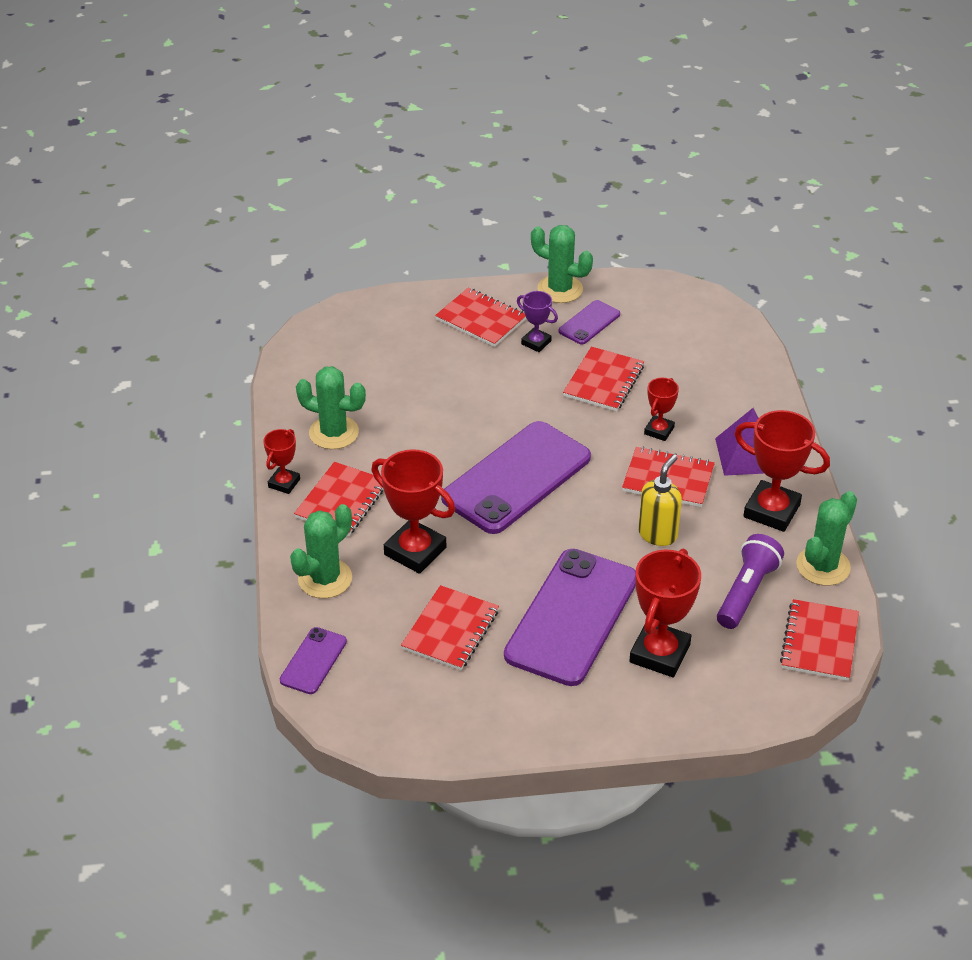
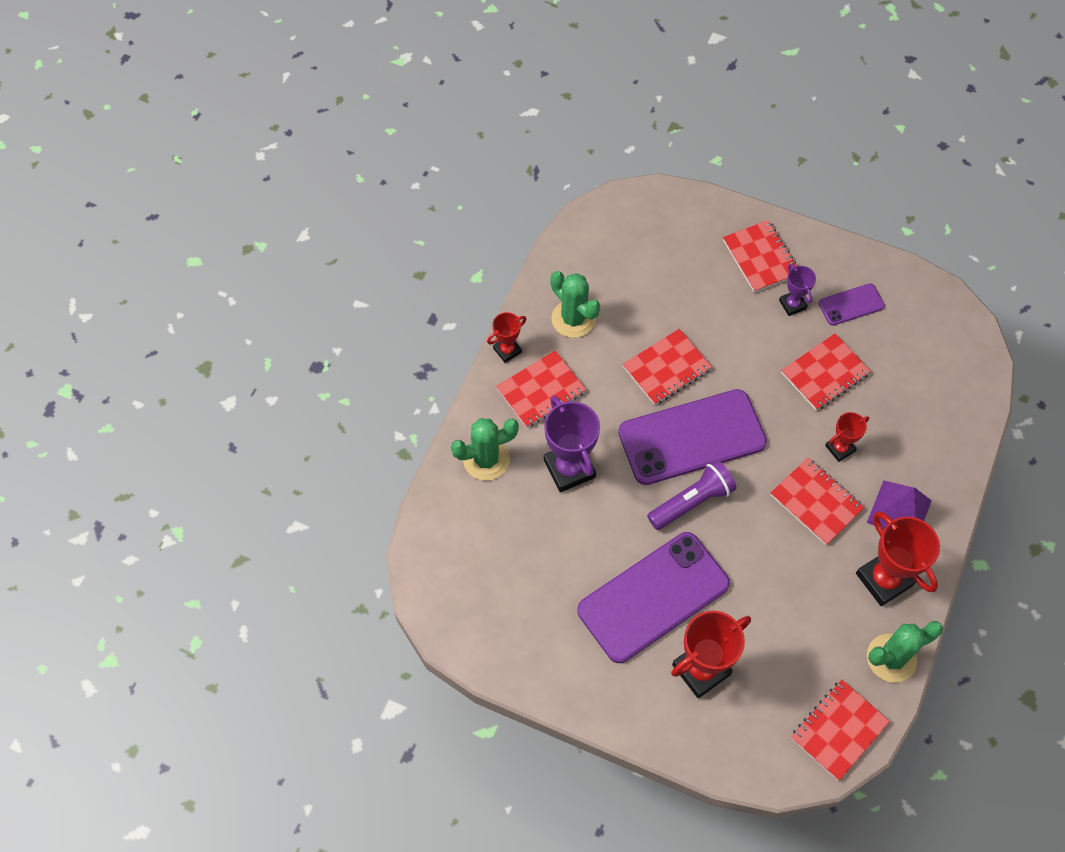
camera: 30 degrees right, 20 degrees up
purple phone [280,627,347,694] -> none
red trophy [371,449,455,574] -> purple trophy [544,396,600,492]
red notebook [401,585,499,671] -> red notebook moved to [623,329,712,405]
green cactus [531,225,593,303] -> none
yellow soap dispenser [638,455,682,546] -> none
purple flashlight [717,534,784,629] -> purple flashlight moved to [647,460,736,530]

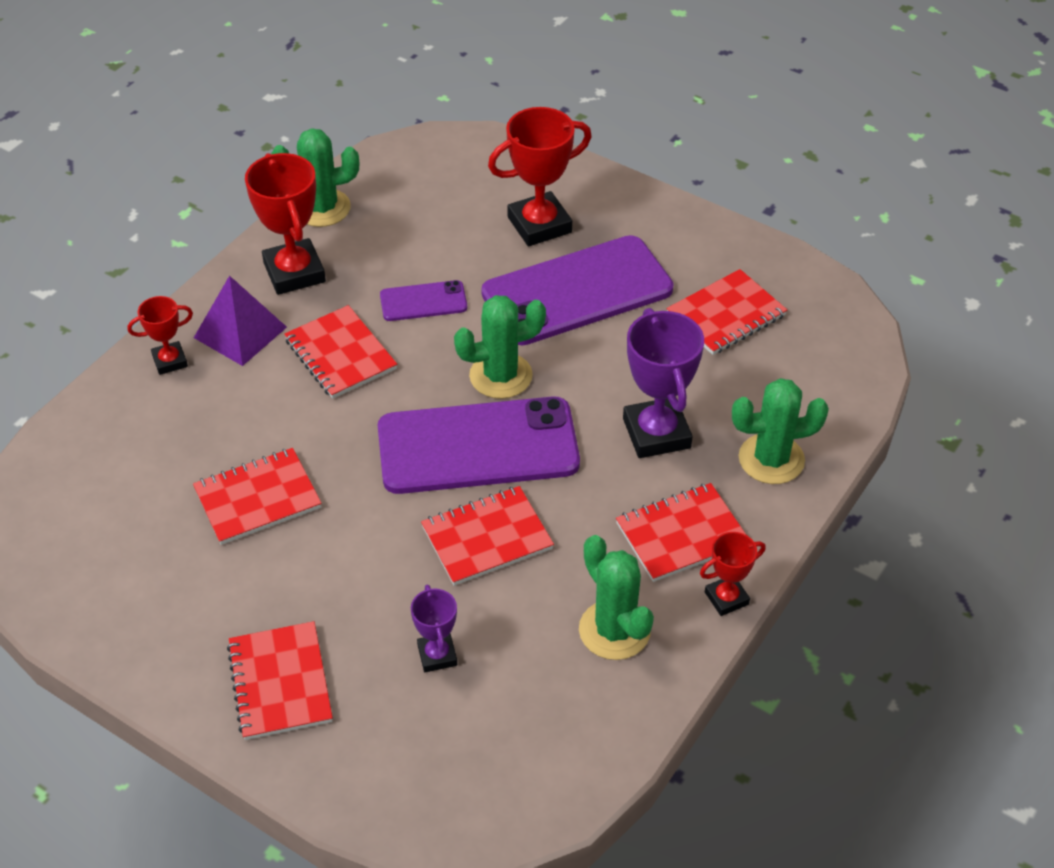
camera: 170 degrees left, 15 degrees down
purple flashlight [647,460,736,530] -> green cactus [454,295,546,399]
purple trophy [779,264,816,316] -> purple trophy moved to [411,584,457,672]
red notebook [791,680,890,781] -> red notebook moved to [666,269,787,355]
purple phone [818,283,885,326] -> purple phone moved to [380,280,467,321]
red trophy [825,412,869,462] -> red trophy moved to [128,296,193,375]

